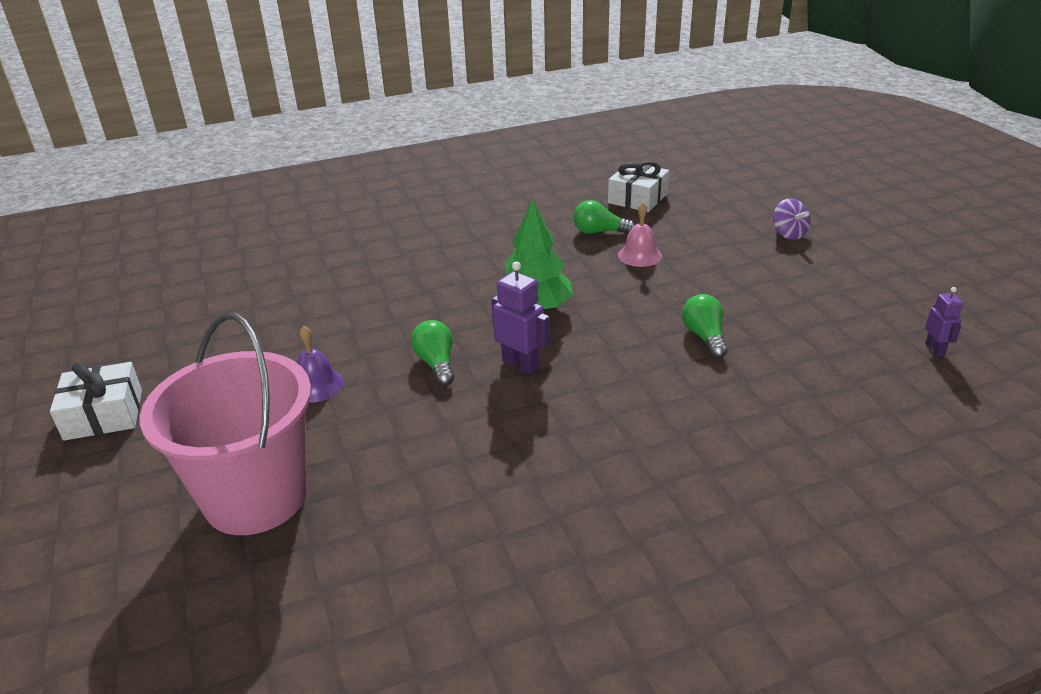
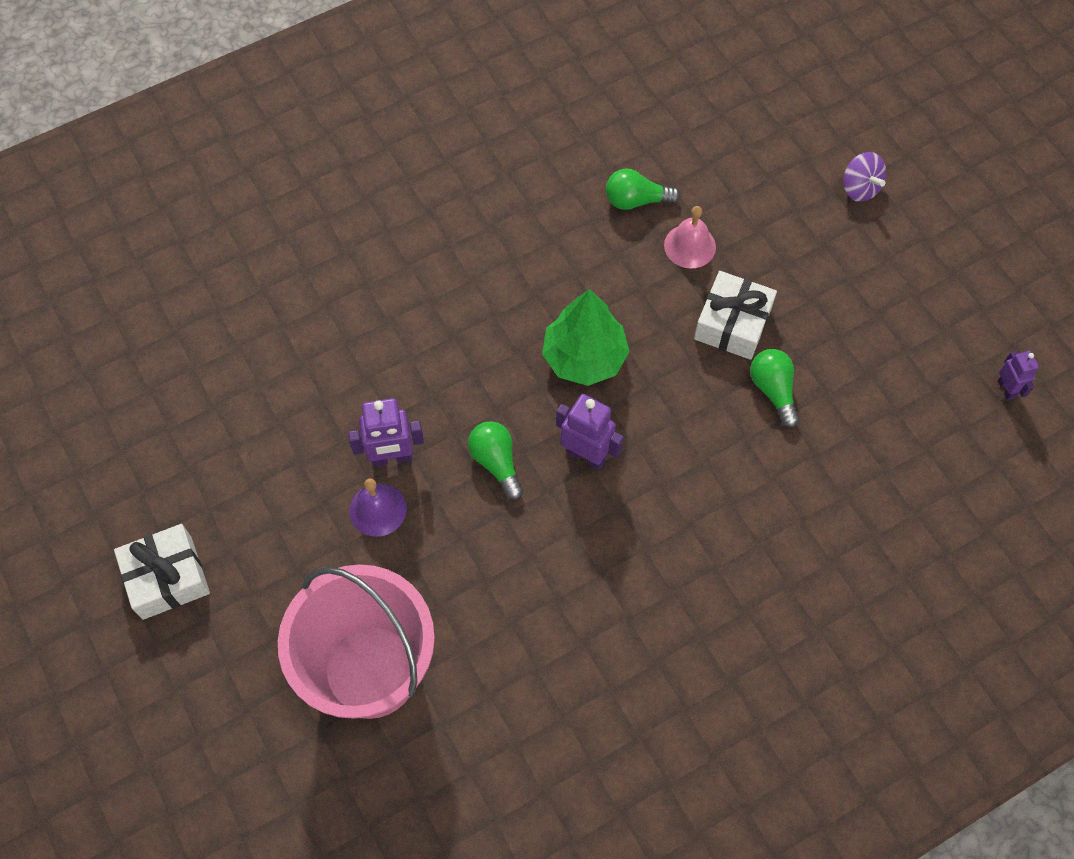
camera: 10 degrees left, 30 degrees up
white gift [608,161,669,212] -> white gift moved to [694,271,777,360]
none -> purple robot [348,398,424,467]

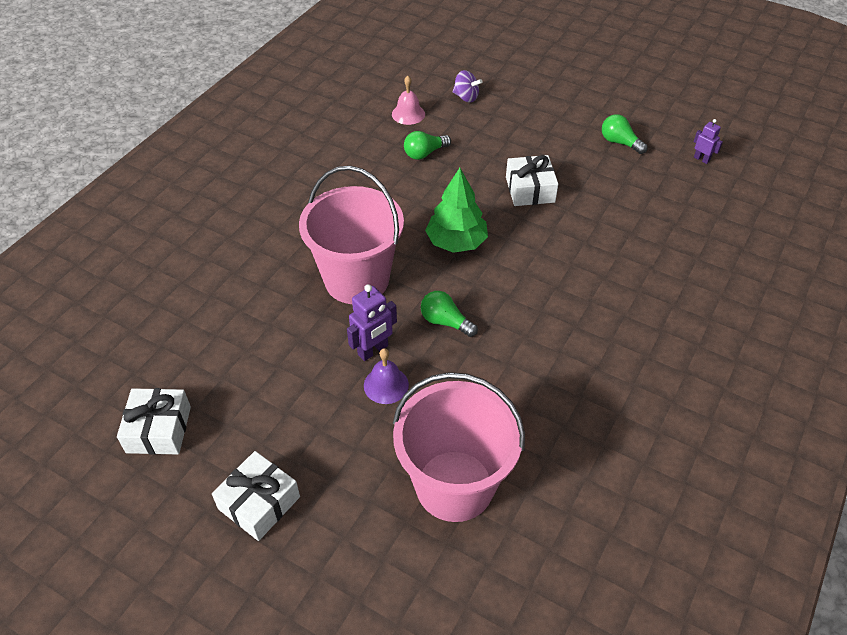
camera: 30 degrees left, 15 degrees down
purple robot [556,394,624,470] -> none
pink bell [664,206,716,268] -> pink bell moved to [392,76,425,125]
green light bulb [750,349,800,428] -> green light bulb moved to [602,114,648,154]
purple spinning top [843,152,886,202] -> purple spinning top moved to [453,70,483,102]
none -> white gift [117,388,191,455]
none -> pink bucket [299,166,404,304]

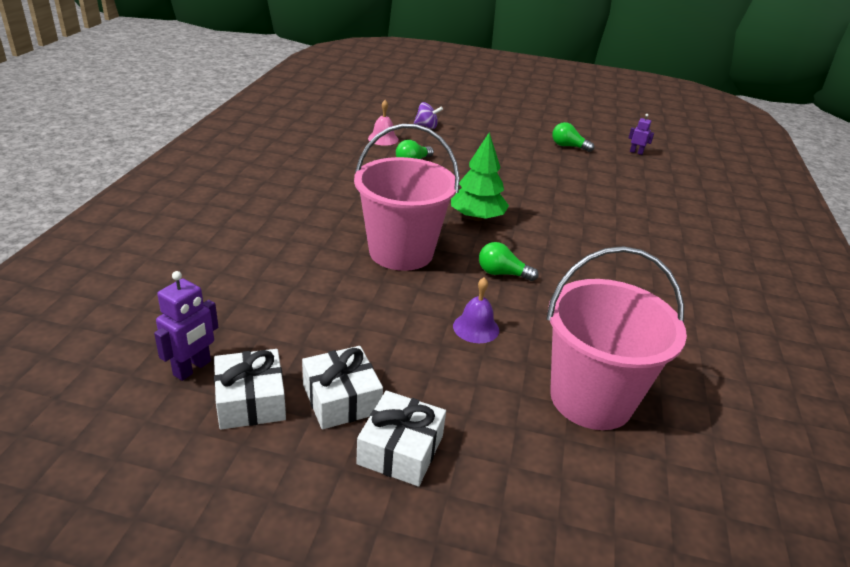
camera: 20 degrees left, 15 degrees down
purple robot [347,284,397,361] -> purple robot moved to [154,271,218,381]
white gift [506,155,558,206] -> white gift moved to [302,346,383,429]

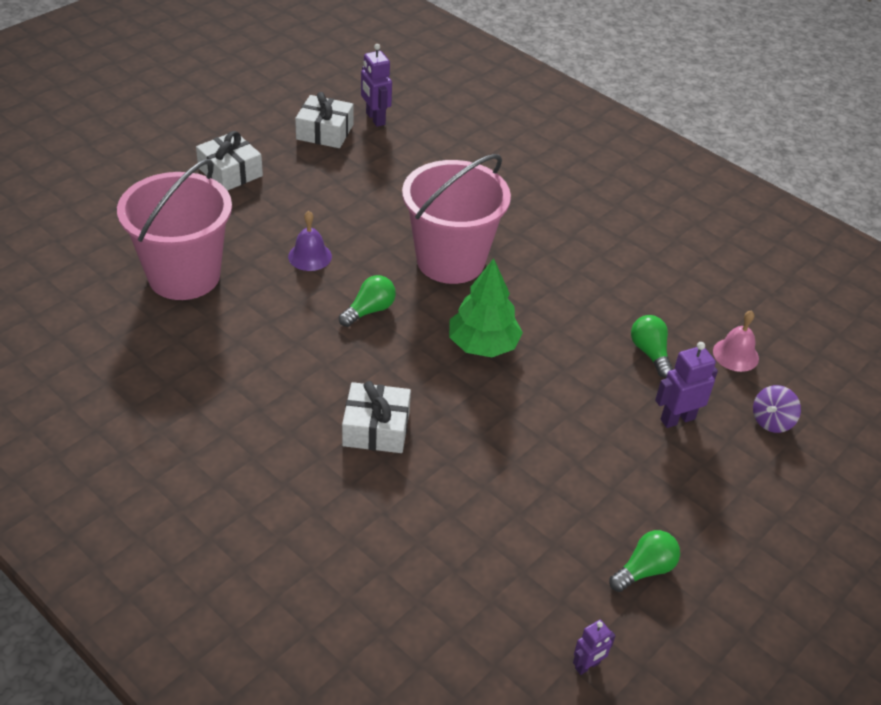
camera: 120 degrees right, 10 degrees up
white gift [302,346,383,429] -> white gift moved to [342,381,411,453]
none -> purple robot [655,342,718,428]

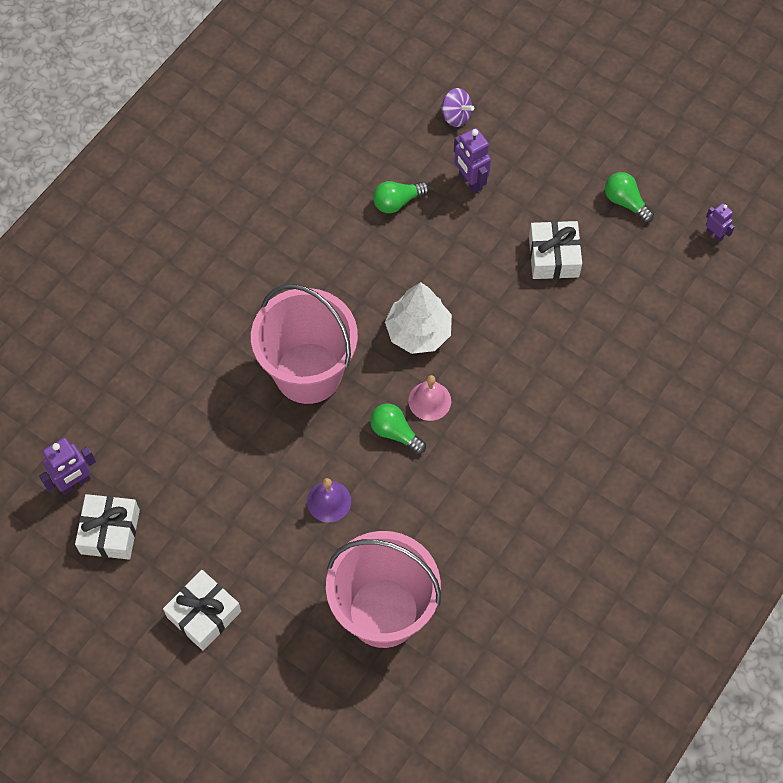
camera: 95 degrees left, 20 degrees up
white gift [342,381,411,453] -> white gift moved to [529,221,582,279]
green tree [449,258,523,357] -> white tree [385,282,452,354]
pink bell [713,310,759,372] -> pink bell moved to [408,375,451,421]

